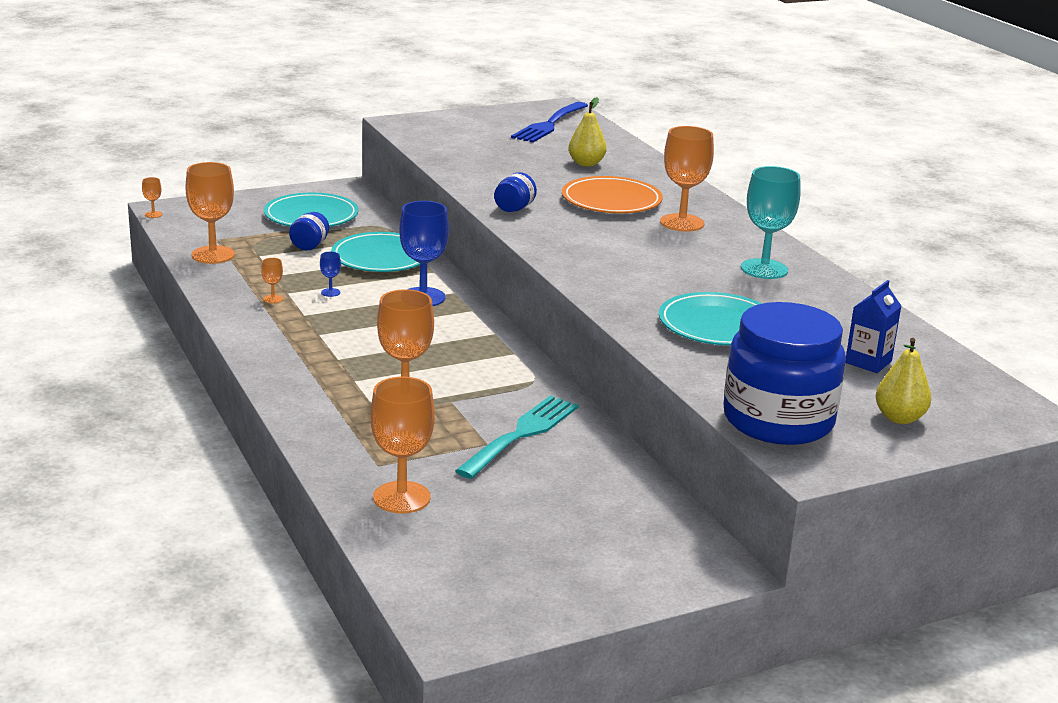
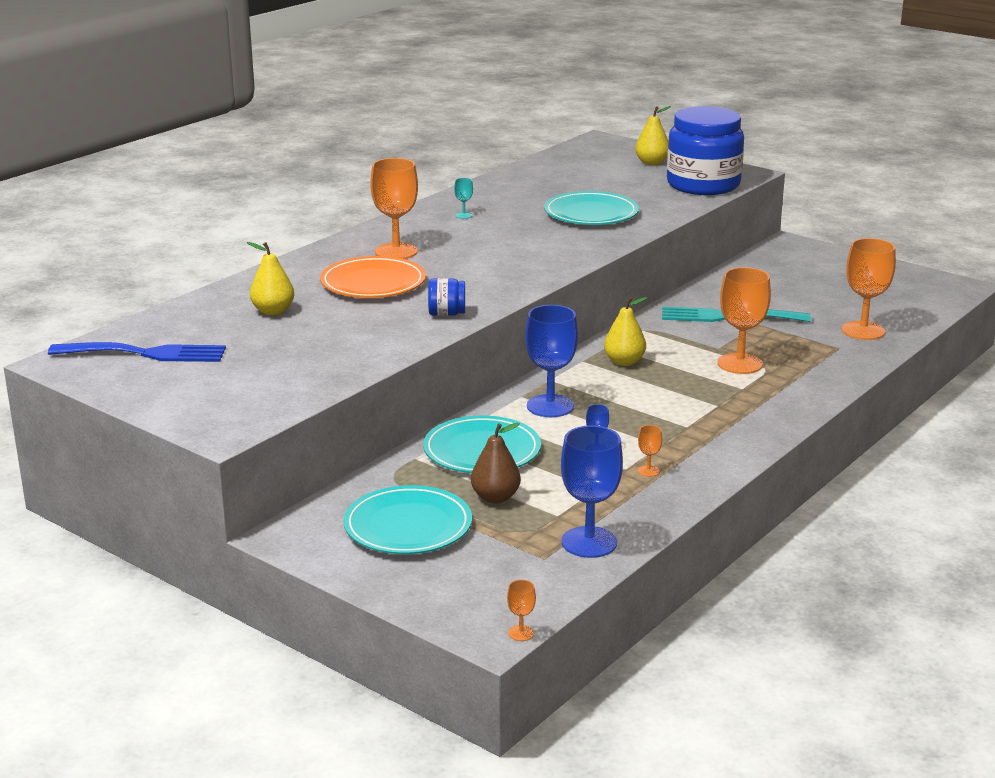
camera: 115 degrees left, 0 degrees up
orange goblet [186,162,235,264] -> blue goblet [561,425,623,558]
blue jar [289,212,329,250] -> brown pear [471,422,521,503]
turquoise goblet [741,166,801,279] -> turquoise goblet [454,178,473,219], size x0.43
blue carton [845,280,901,373] -> none
none -> yellow pear [604,297,647,366]

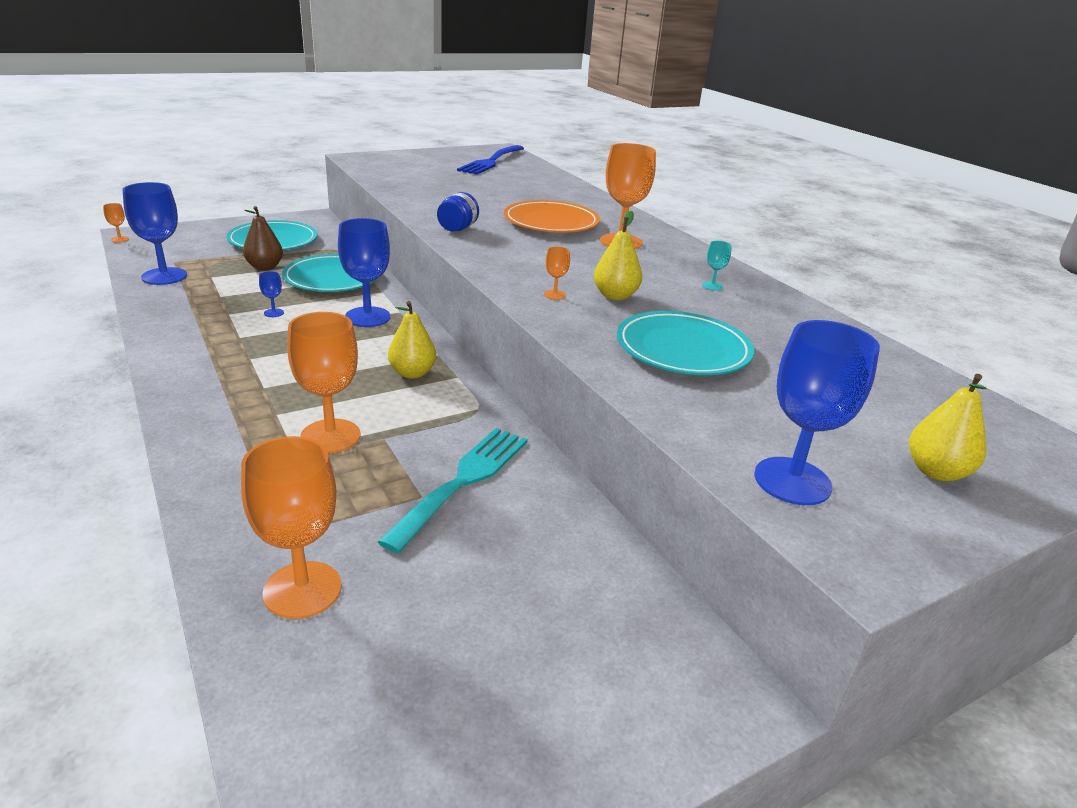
camera: 110 degrees right, 5 degrees up
yellow pear [247,242,294,315] -> yellow pear moved to [594,211,642,300]
orange goblet [638,425,662,477] -> orange goblet moved to [544,247,570,300]
blue jar [667,106,744,195] -> blue goblet [754,320,880,505]

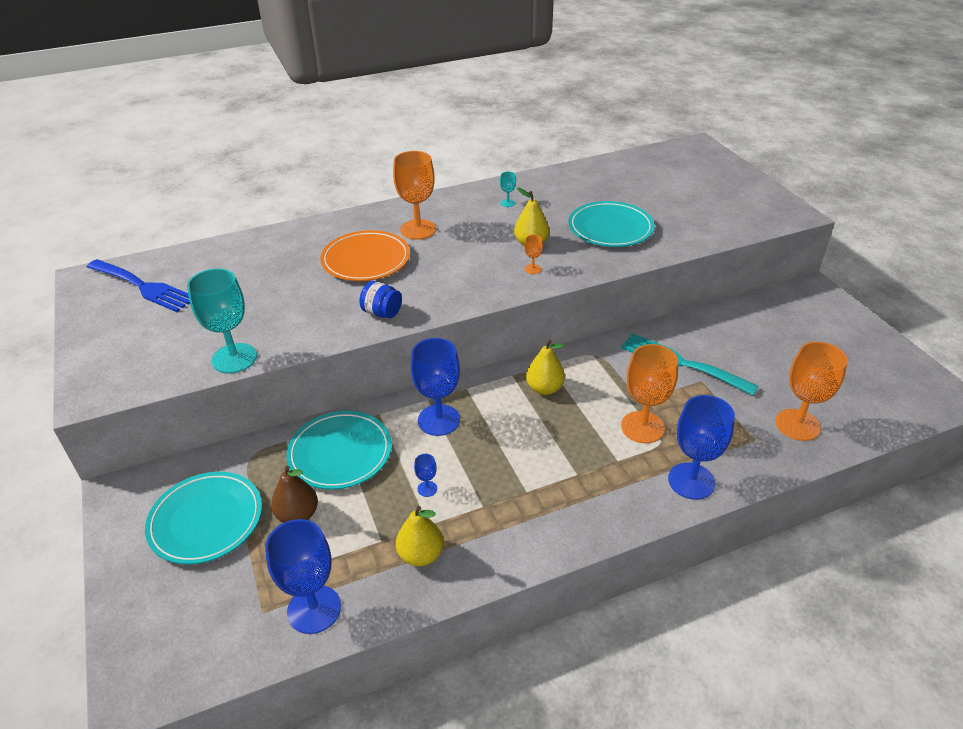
camera: 80 degrees left, 10 degrees up
orange goblet [103,203,129,242] -> none
blue goblet [754,320,880,505] -> blue goblet moved to [668,395,735,500]
yellow pear [909,374,987,481] -> yellow pear moved to [396,506,444,566]
none -> turquoise goblet [187,268,257,373]

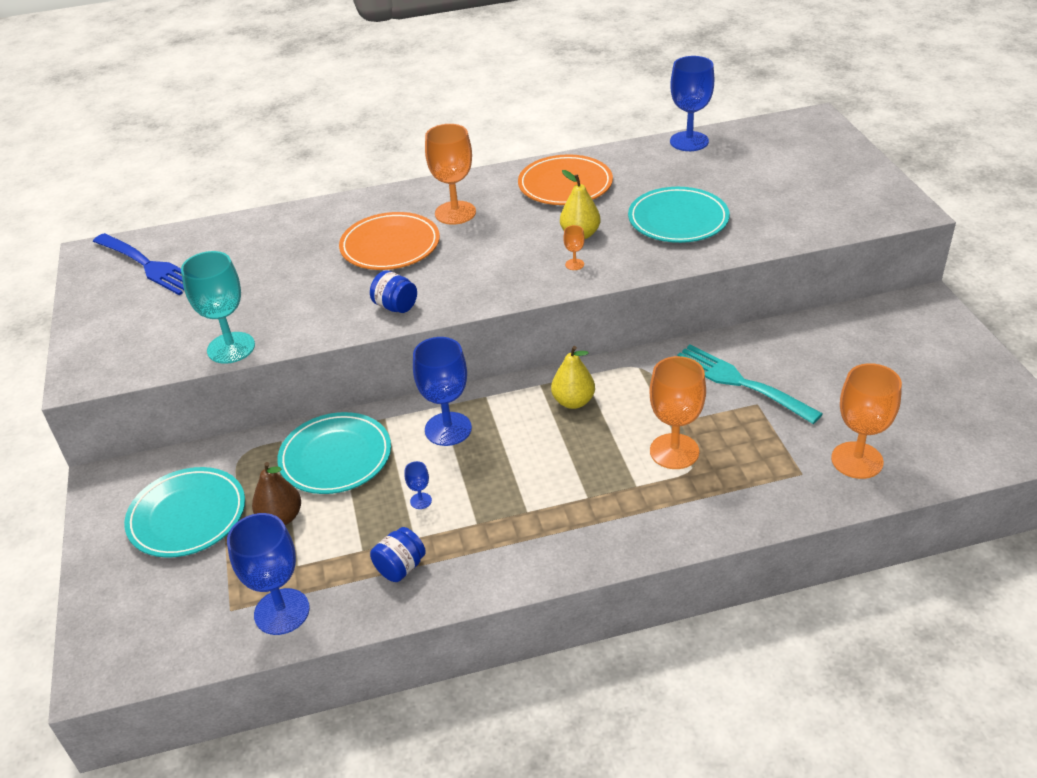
camera: 10 degrees right, 0 degrees up
yellow pear [396,506,444,566] -> blue jar [370,527,426,582]
turquoise goblet [500,171,516,207] -> orange plate [518,154,613,205]
blue goblet [668,395,735,500] -> blue goblet moved to [670,56,714,151]

